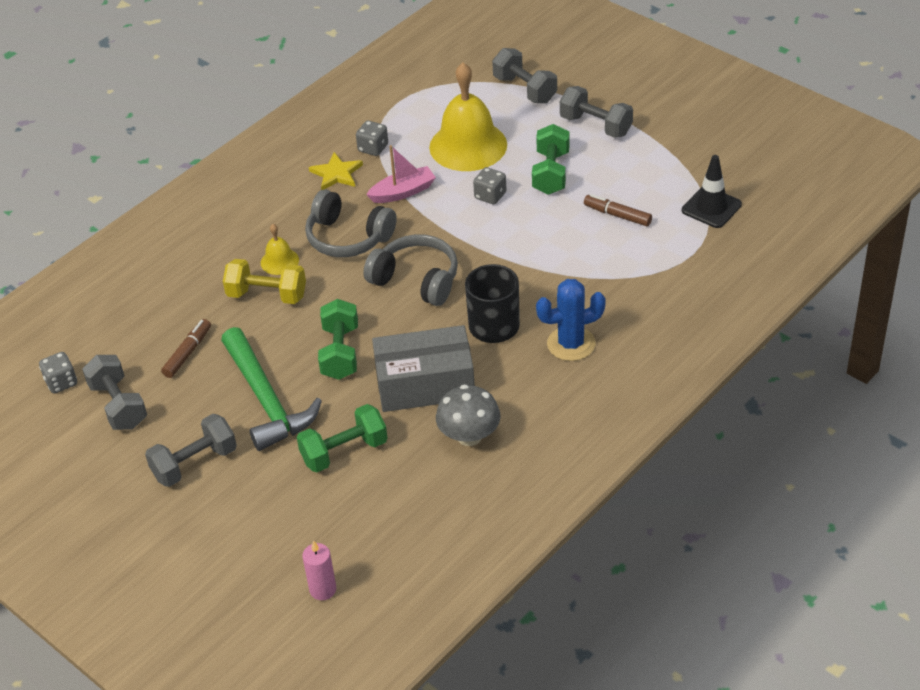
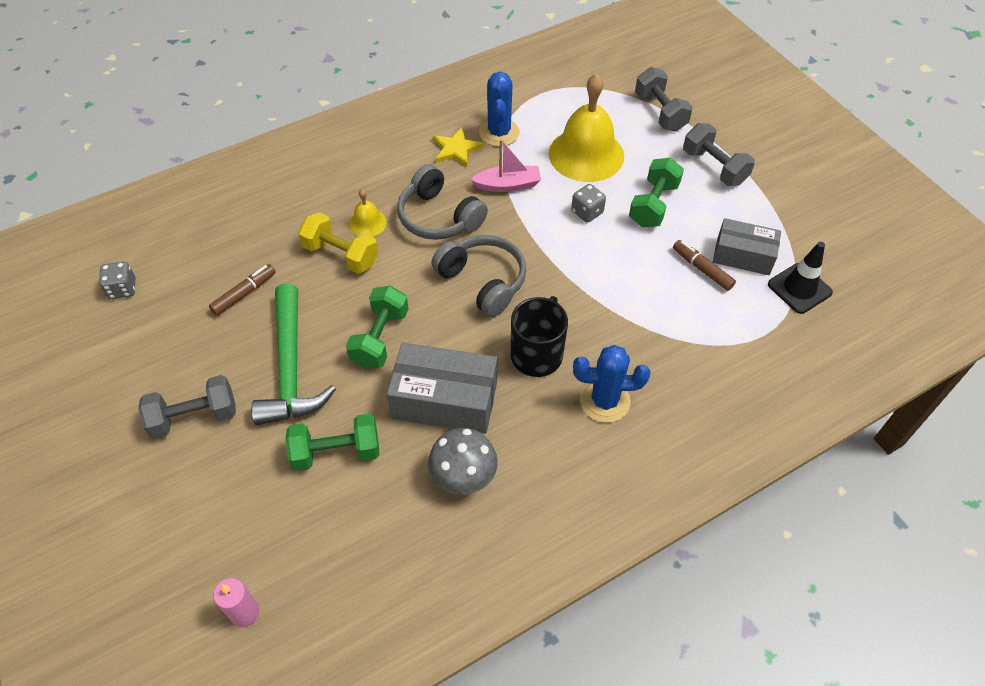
camera: 15 degrees right, 10 degrees up
grey dumbbell [82,355,147,430] -> none
grey dice [356,121,388,156] -> blue cactus [479,72,520,147]
none -> grey box [713,218,781,275]

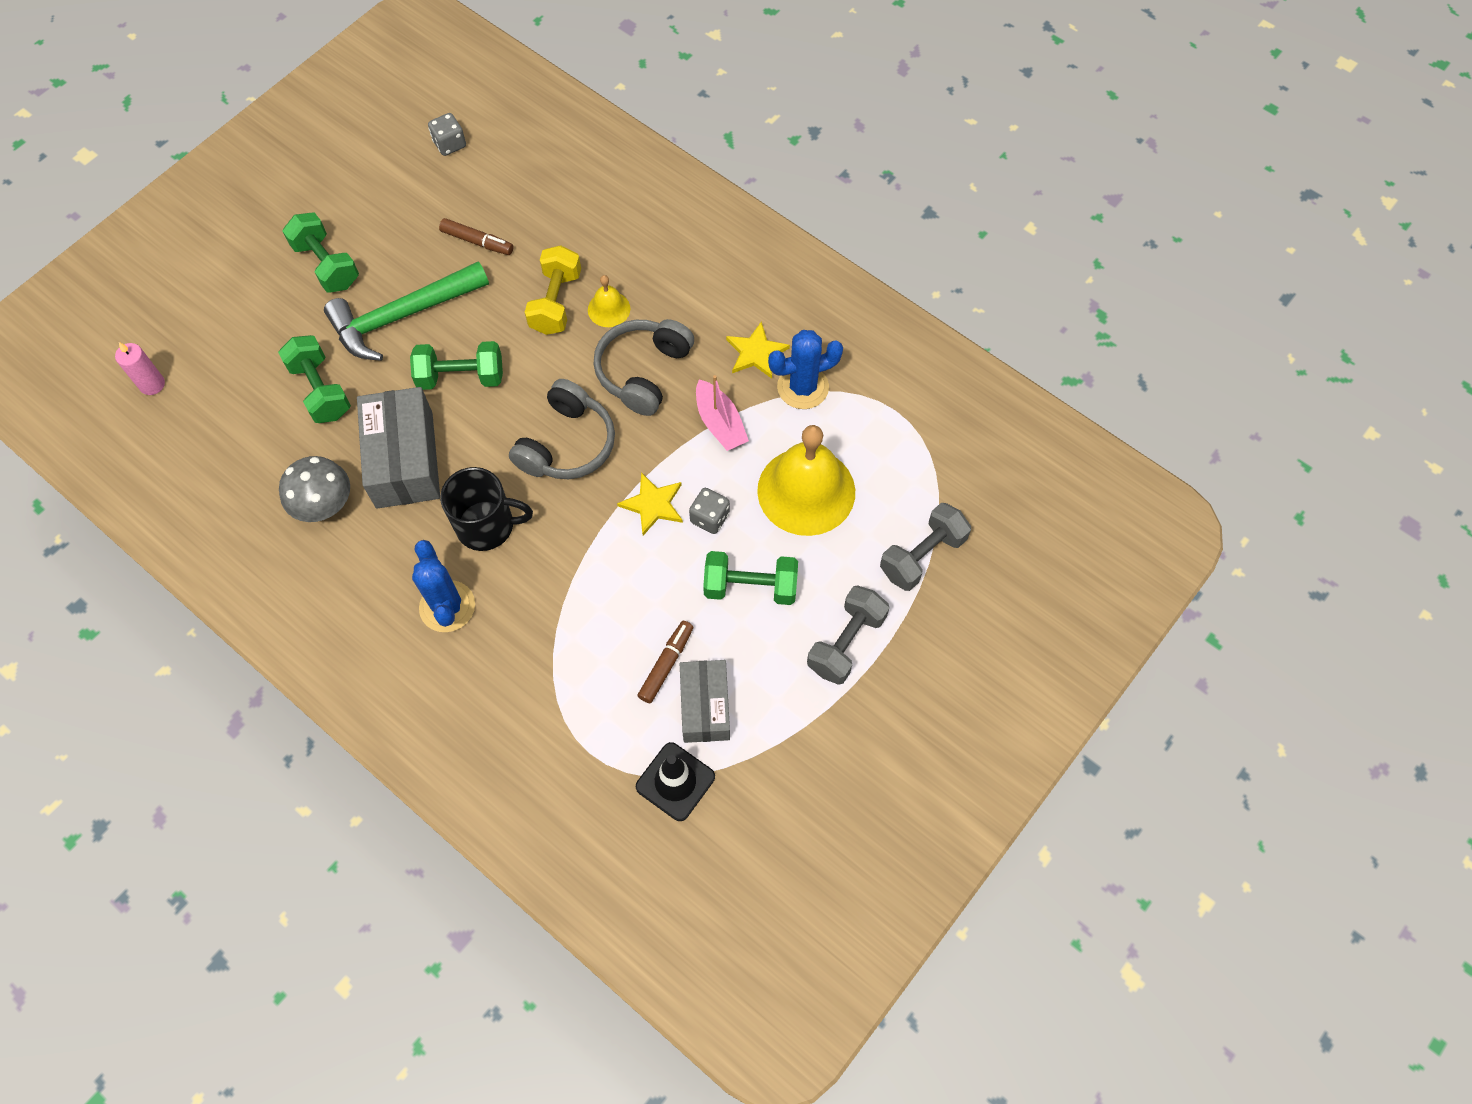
camera: 70 degrees right, 10 degrees up
grey dumbbell [138,375,236,439] -> green dumbbell [283,213,359,293]
none -> yellow star [617,472,683,536]

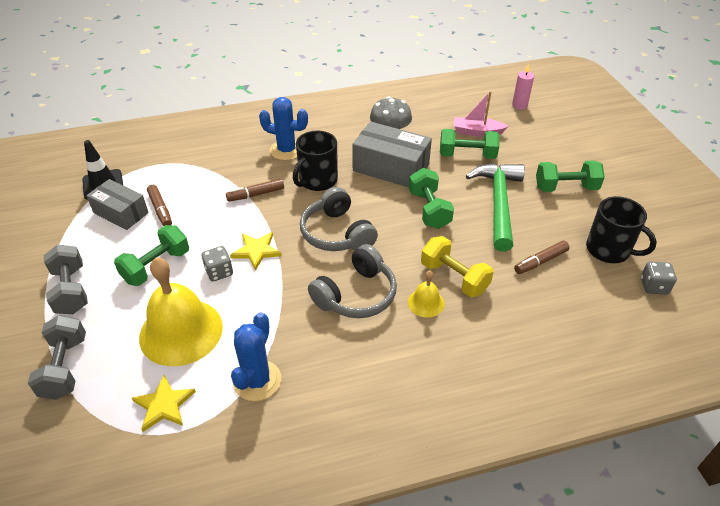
camera: 125 degrees right, 20 degrees down
green dumbbell [410,341,503,390] -> green dumbbell turned 45 degrees counterclockwise [409,168,454,229]
grey headphones [593,319,694,416] -> grey headphones turned 75 degrees clockwise [308,244,397,318]
pink boat [696,375,749,451] -> pink boat moved to [454,91,508,137]
yellow star [726,321,790,379] -> yellow star moved to [132,375,196,432]
none -> brown marker [226,179,284,202]
none -> black mug [586,196,657,263]

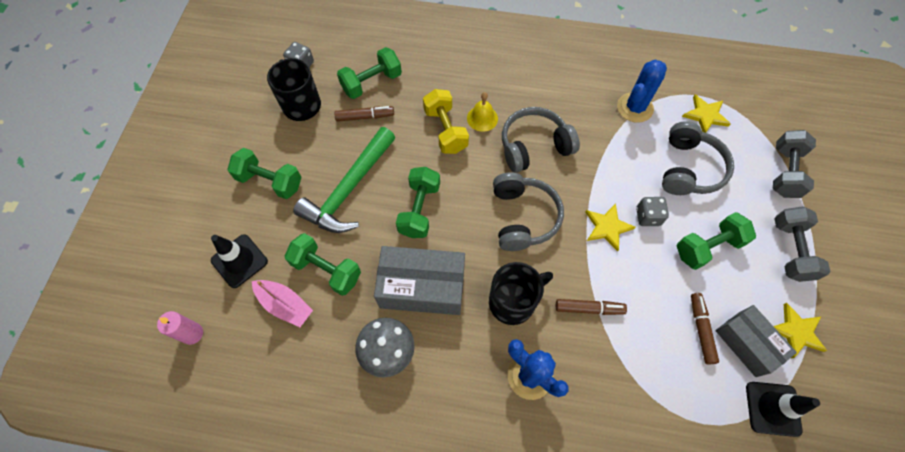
camera: 155 degrees left, 20 degrees up
yellow bell [139,257,223,366] -> grey headphones [662,121,734,195]
grey box [352,122,432,187] -> grey box turned 45 degrees counterclockwise [374,246,465,315]
none -> black traffic cone [211,234,268,288]
none -> green dumbbell [337,47,402,99]
none -> yellow star [774,303,827,359]

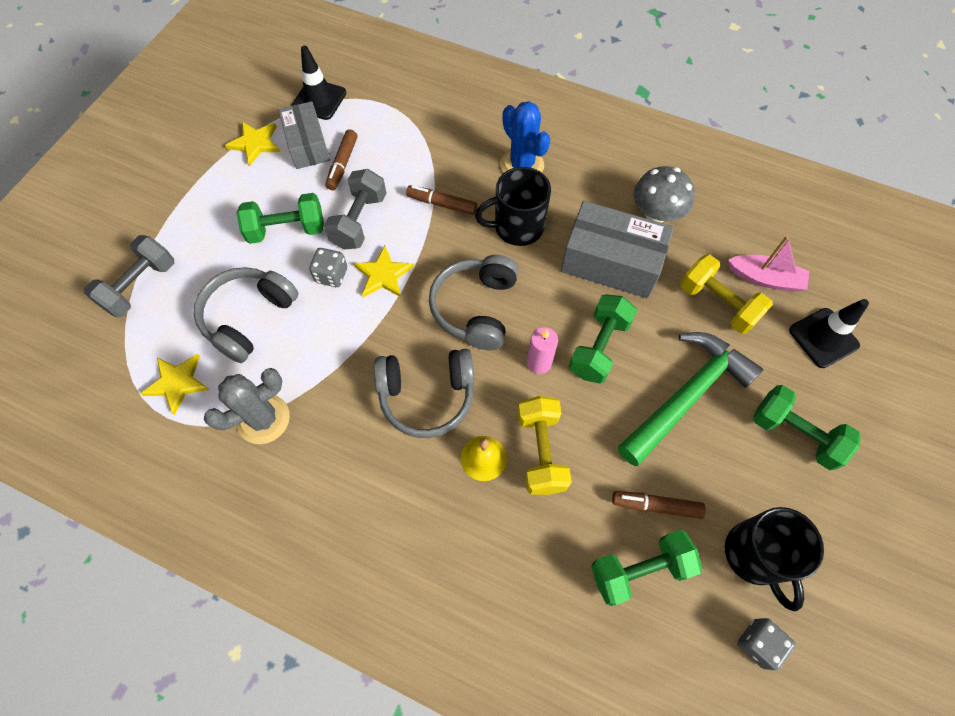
camera: 165 degrees left, 0 degrees up
pink candle [157,311,203,345] -> pink candle moved to [527,327,558,374]
pink boat [252,280,313,327] -> pink boat turned 150 degrees clockwise [728,235,810,292]
green dumbbell [285,233,361,296] -> yellow dumbbell [680,254,773,334]
blue cactus [617,60,667,123] -> grey cactus [204,368,290,444]
grey dumbbell [774,206,830,282] -> grey dumbbell moved to [324,169,386,249]

